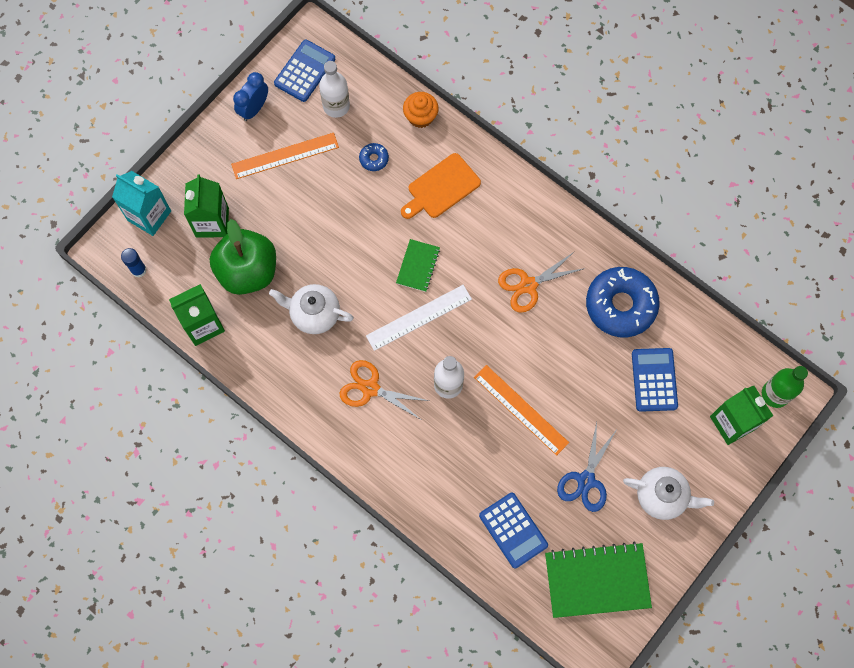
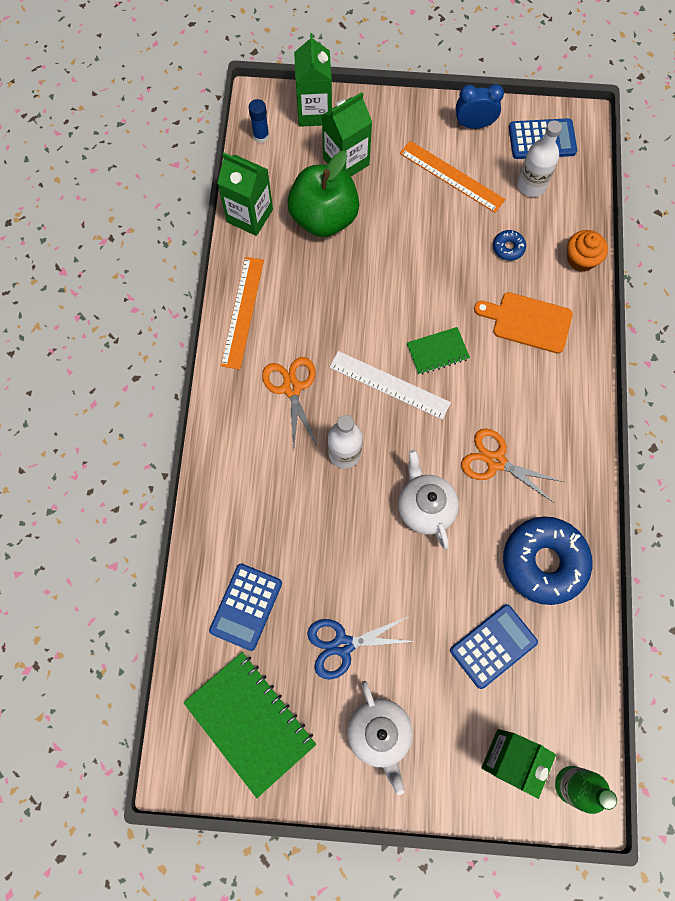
camera: 55 degrees right, 0 degrees up
turquoise carton [112,171,171,236] -> green carton [294,33,332,127]
white teapot [269,284,354,334] -> white teapot moved to [398,450,459,549]
orange ruler [474,365,569,456] -> orange ruler moved to [221,257,264,369]

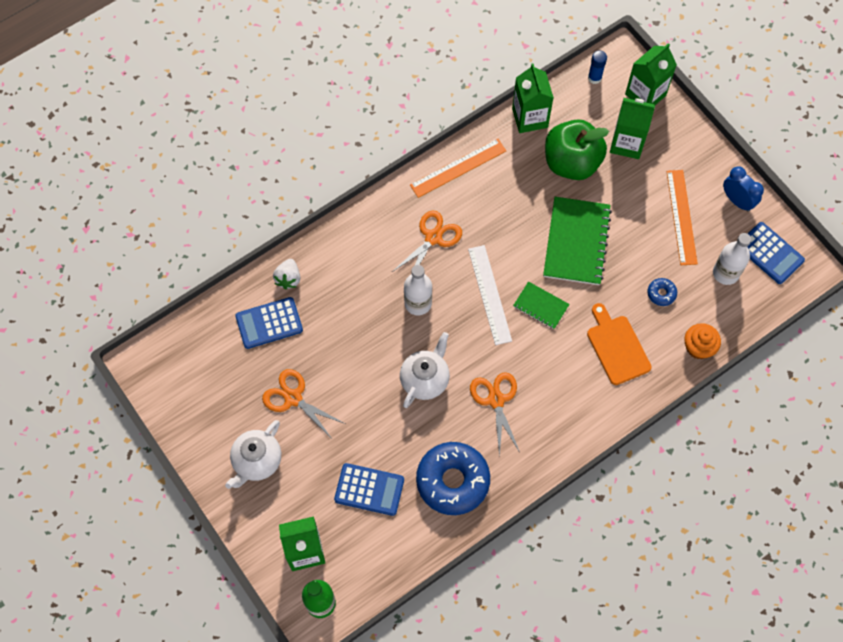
camera: 50 degrees right, 5 degrees down
green notebook [183,652,316,798] -> green notebook moved to [543,197,612,285]
blue scissors [307,616,416,680] -> orange scissors [262,369,345,439]
none -> white strawberry [273,259,300,290]

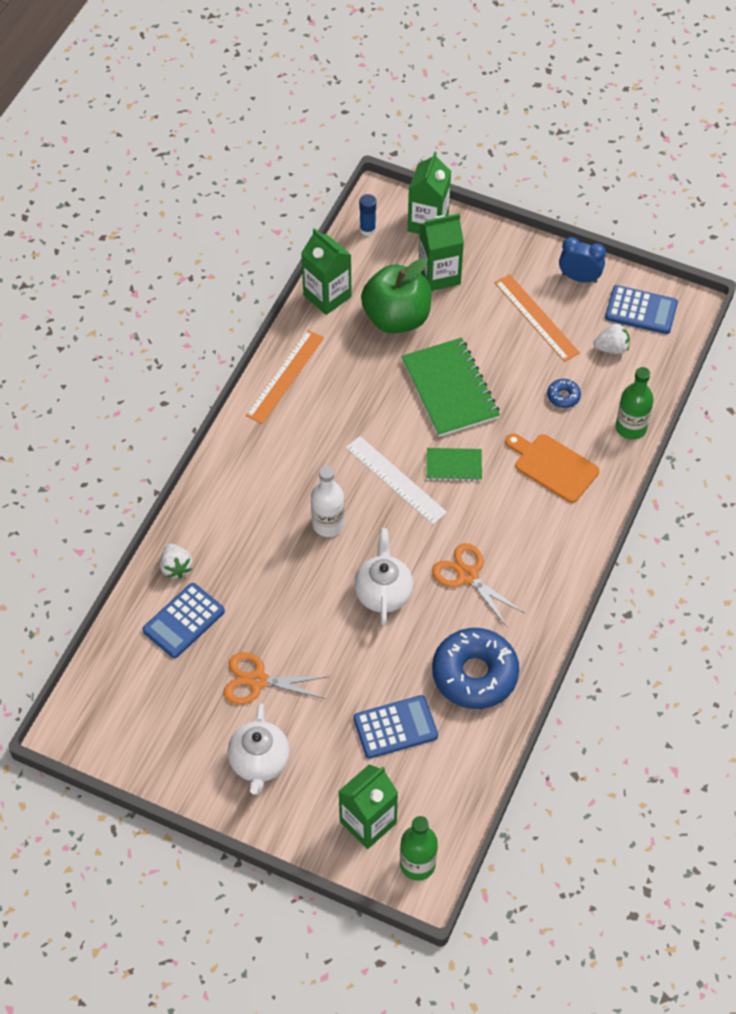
camera: 30 degrees left, 10 degrees down
orange scissors [392,210,462,272] -> none
orange cupcake [684,323,721,359] -> green bottle [616,367,654,440]
white bottle [713,233,751,285] -> white strawberry [593,323,630,354]

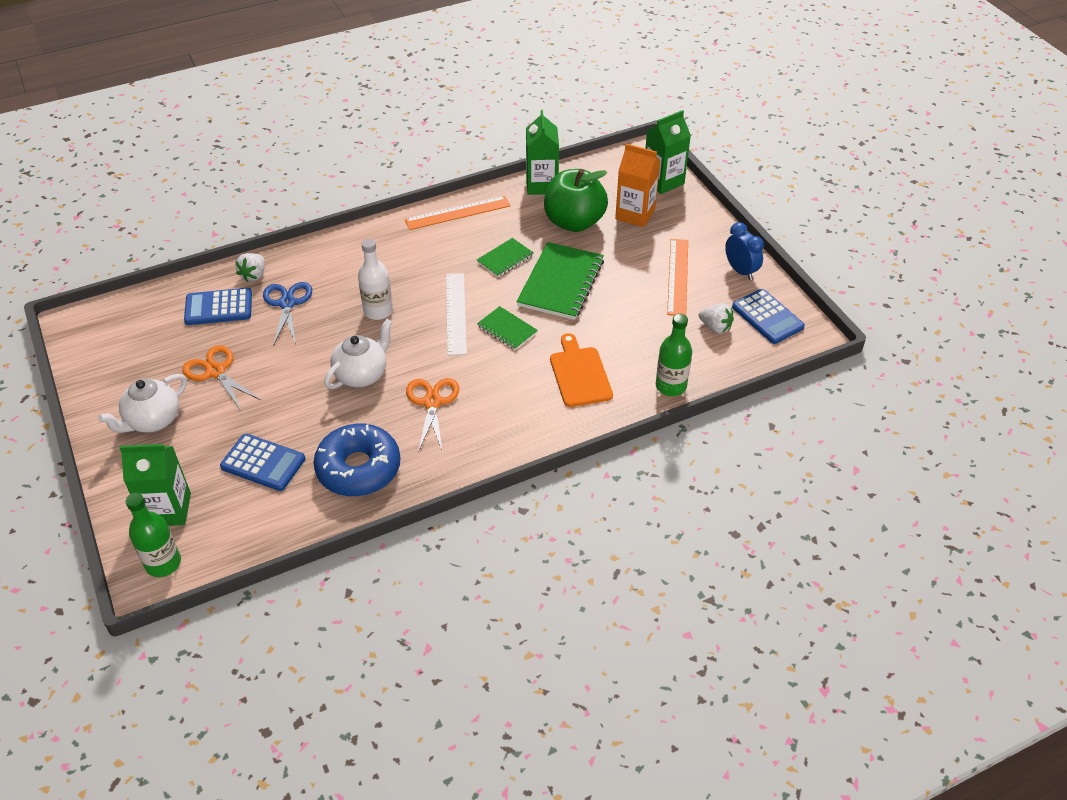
camera: 40 degrees right, 10 degrees down
blue glue stick [359,194,376,236] -> none
green carton [419,213,464,291] -> orange carton [615,144,660,227]
blue donut [547,379,581,408] -> none
none -> blue scissors [263,282,312,346]
none -> green notebook [477,238,534,277]

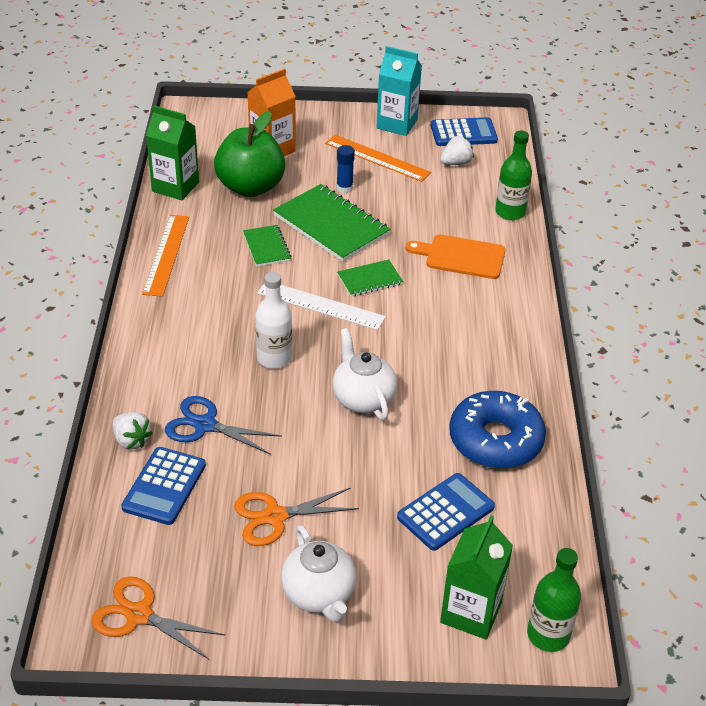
camera: 65 degrees left, 5 degrees down
orange scissors [406,378,459,452] -> orange scissors moved to [91,577,225,659]
green carton [645,110,691,194] -> none
blue clock [725,222,764,280] -> turquoise carton [376,46,422,136]
none -> blue glue stick [336,145,355,193]

